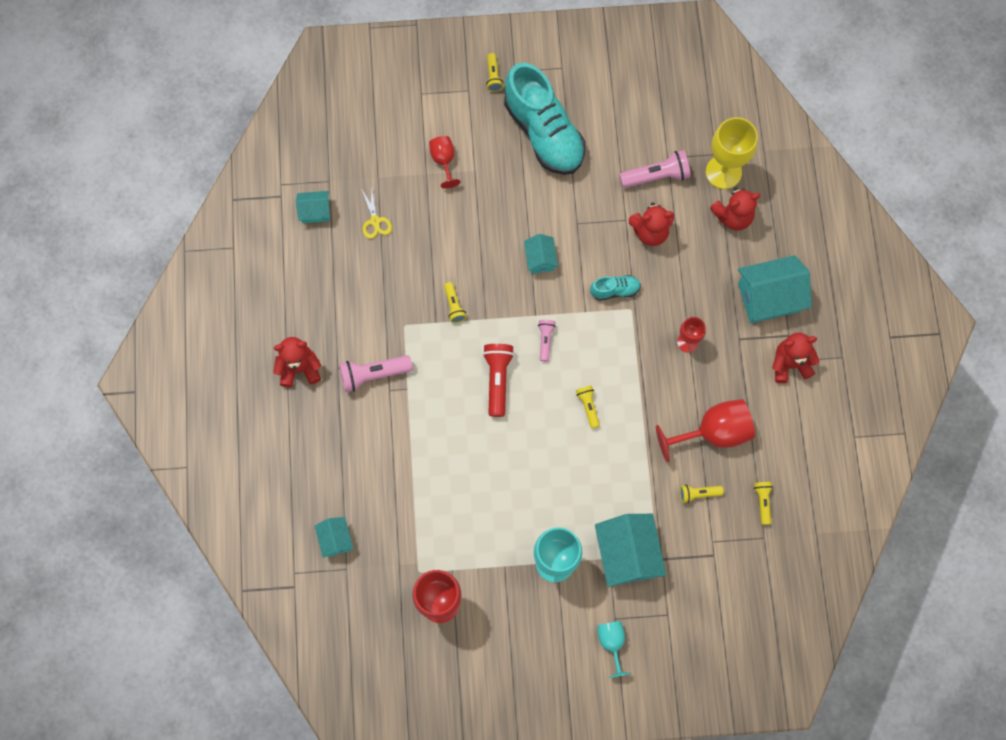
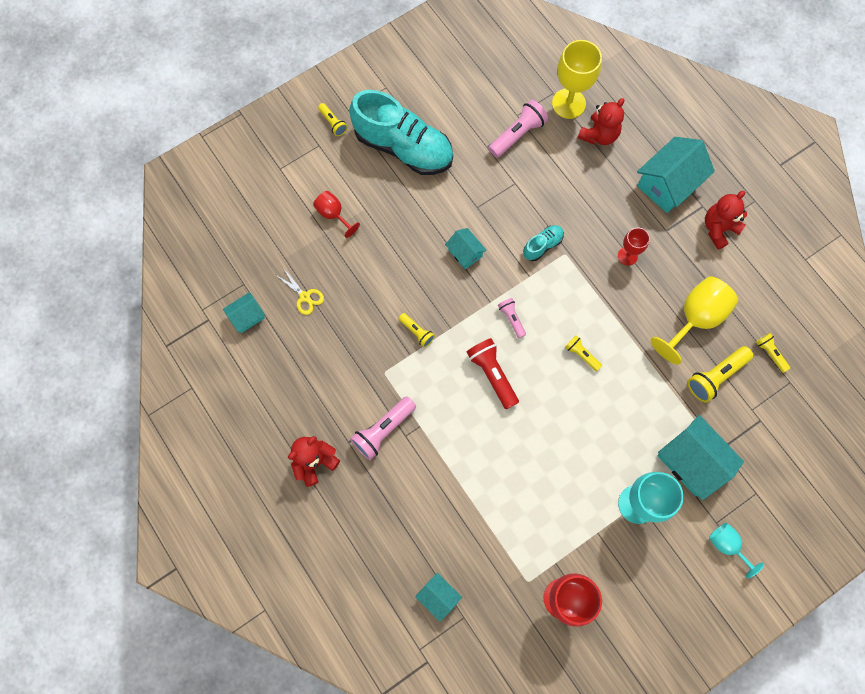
camera: 30 degrees left, 0 degrees up
red teddy bear [629,202,674,246] -> none
red goblet [656,399,755,462] -> yellow goblet [651,277,738,365]
yellow flashlight [680,485,724,503] -> yellow flashlight [687,346,753,403], size x1.73

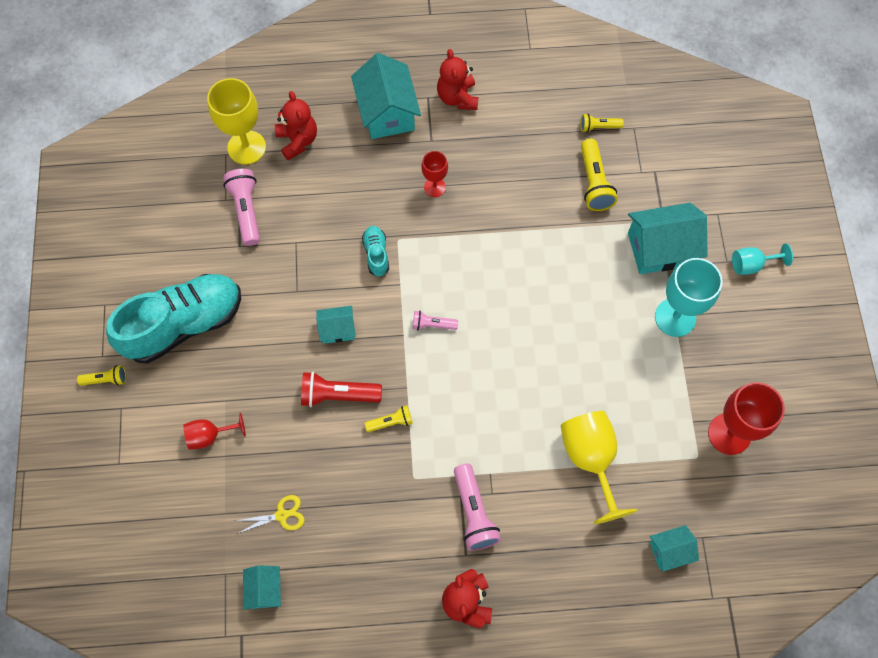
camera: 60 degrees left, 5 degrees down
red flashlight [467,338,519,409] -> red flashlight moved to [301,372,382,407]
yellow flashlight [565,335,602,371] -> none
yellow goblet [651,277,738,365] -> yellow goblet moved to [561,411,637,524]

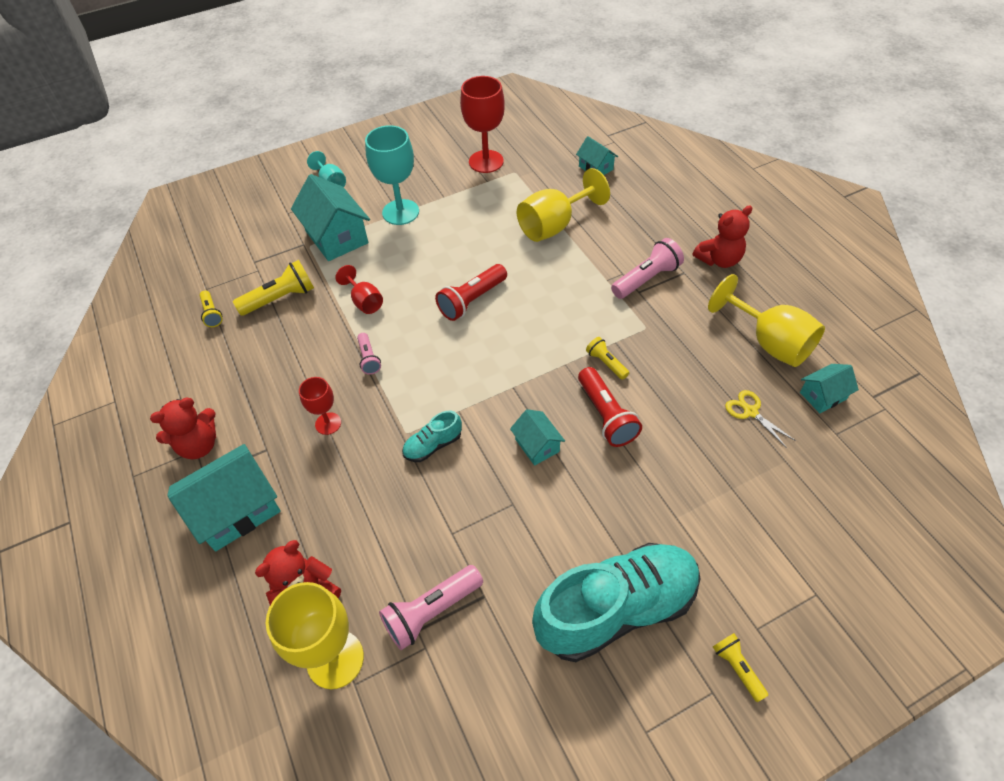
camera: 110 degrees left, 15 degrees down
turquoise shoe [106,274,241,363] -> turquoise shoe turned 120 degrees clockwise [532,543,701,662]
red goblet [183,413,246,450] -> red goblet moved to [335,265,383,314]
pink flashlight [413,311,458,330] -> pink flashlight moved to [357,333,381,375]
none -> red flashlight [435,264,507,321]
none -> yellow goblet [708,274,825,367]

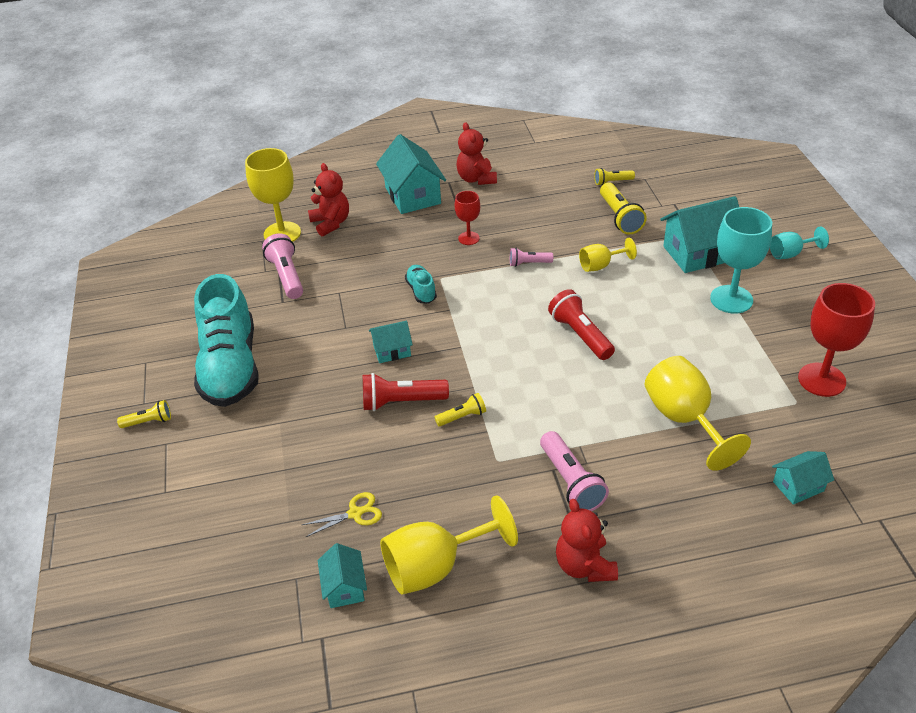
camera: 105 degrees right, 10 degrees down
red goblet [335,265,383,314] -> yellow goblet [579,238,637,272]

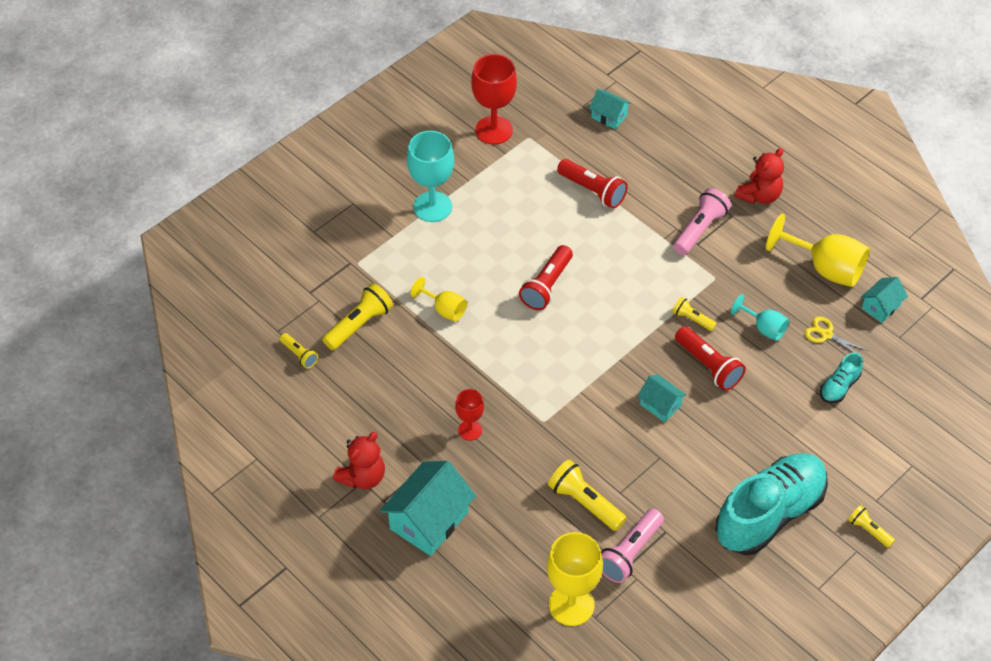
camera: 125 degrees left, 10 degrees up
red teddy bear [308,163,349,236] -> none
turquoise shoe [405,265,437,304] -> turquoise shoe moved to [820,353,863,403]
pink flashlight [510,248,553,267] -> none
yellow goblet [645,356,751,471] -> red flashlight [557,159,628,209]
turquoise house [660,196,739,273] -> none
turquoise goblet [770,227,829,259] -> turquoise goblet moved to [731,294,789,341]
none -> yellow flashlight [548,460,626,531]

